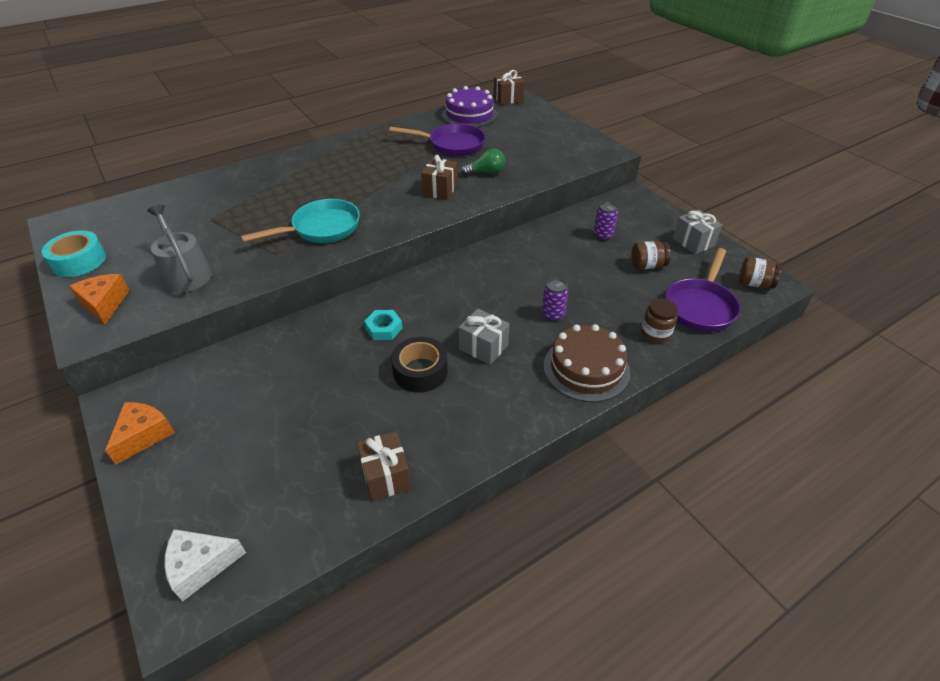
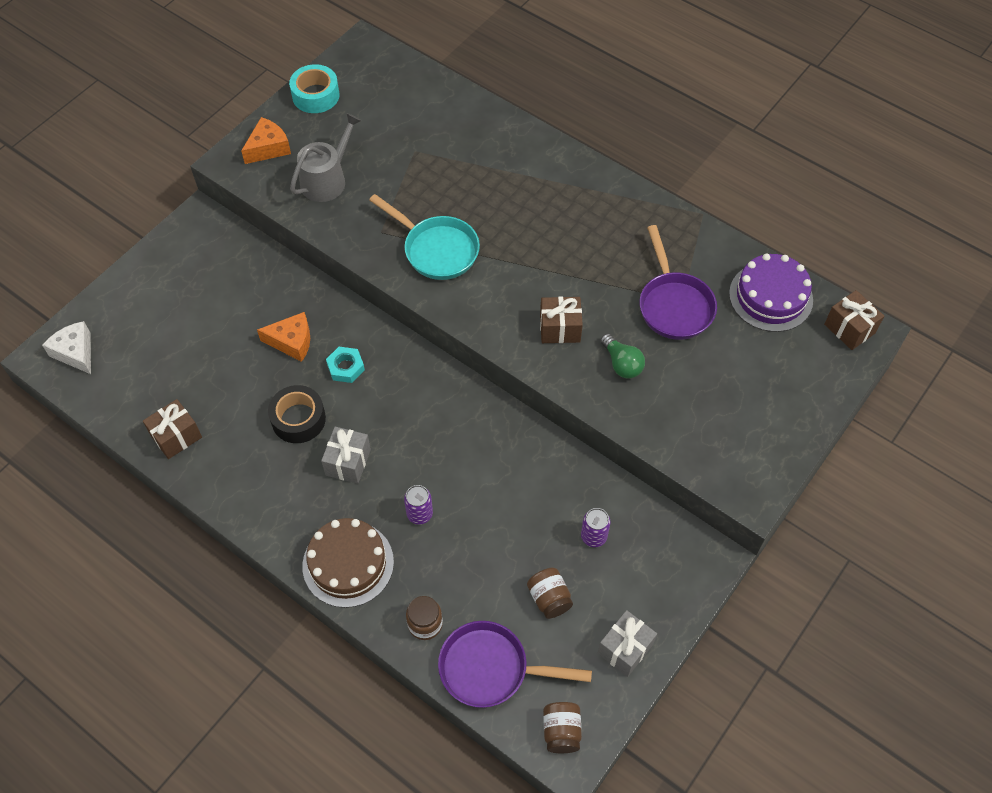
camera: 70 degrees right, 15 degrees up
orange cheese [105,402,175,465] -> orange cheese moved to [257,312,310,362]

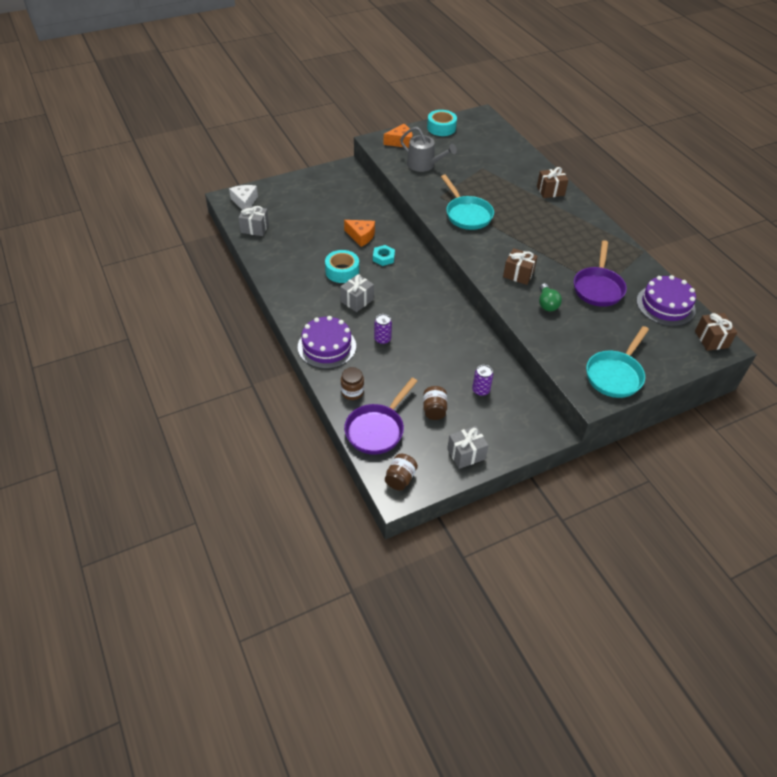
camera: 25 degrees right, 10 degrees down
brown gift [143,399,202,459] -> brown gift moved to [537,167,569,198]
black tape [268,385,326,443] -> turquoise tape [325,250,359,283]
grey watering can [290,113,362,202] -> grey watering can turned 60 degrees clockwise [400,127,457,172]
brown cake [302,518,394,608] -> purple cake [298,316,356,369]
purple pan [438,621,592,708] -> purple pan turned 90 degrees counterclockwise [344,378,417,455]
none -> grey gift [238,205,269,236]
none -> turquoise pan [586,326,649,398]

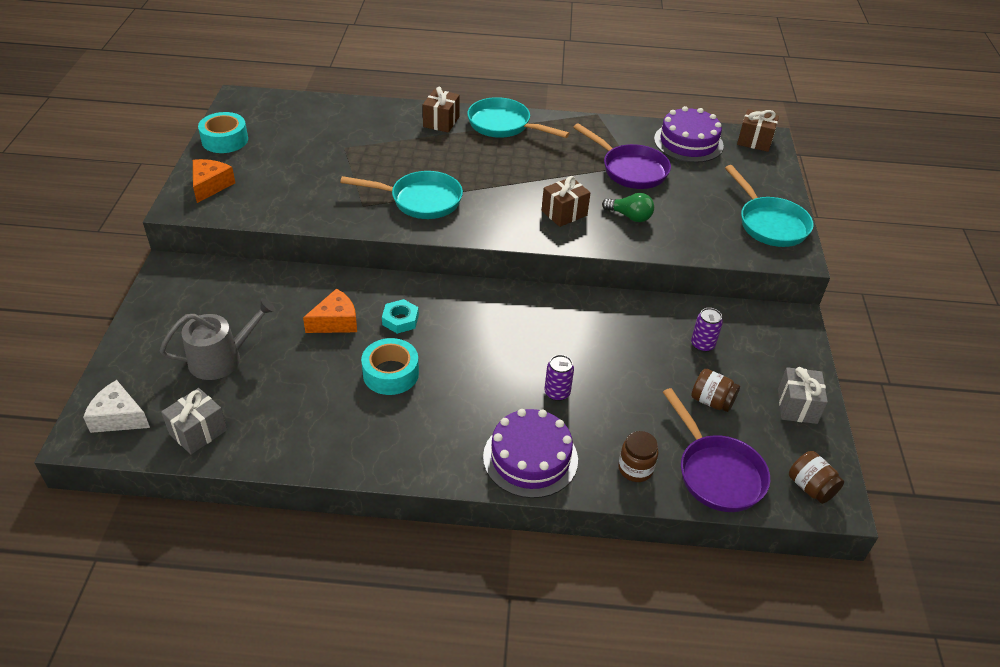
camera: 60 degrees left, 5 degrees down
grey gift [340,274,374,312] -> none
grey watering can [400,127,457,172] -> grey watering can moved to [160,298,276,380]
none -> turquoise pan [467,97,570,138]

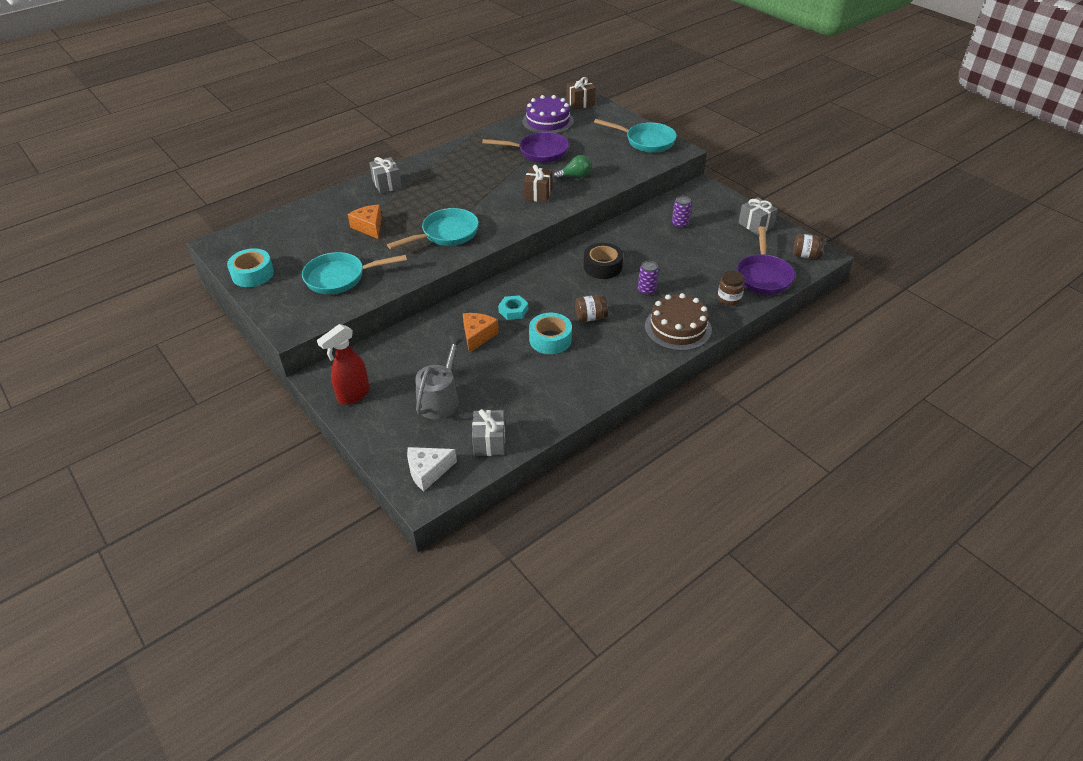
camera: 40 degrees left, 0 degrees up
orange cheese [193,159,235,203] -> orange cheese moved to [347,205,382,239]
brown gift [423,87,460,133] -> grey gift [369,157,402,194]
turquoise pan [467,97,570,138] -> turquoise pan moved to [302,252,407,294]
purple cake [483,409,578,498] -> brown cake [645,293,712,351]
purple pan [663,388,770,512] -> purple pan turned 75 degrees clockwise [736,226,795,295]
brown jar [691,369,740,412] -> brown jar moved to [575,295,608,322]
none -> red spray bottle [317,324,370,405]
none -> black tape [584,243,623,279]

